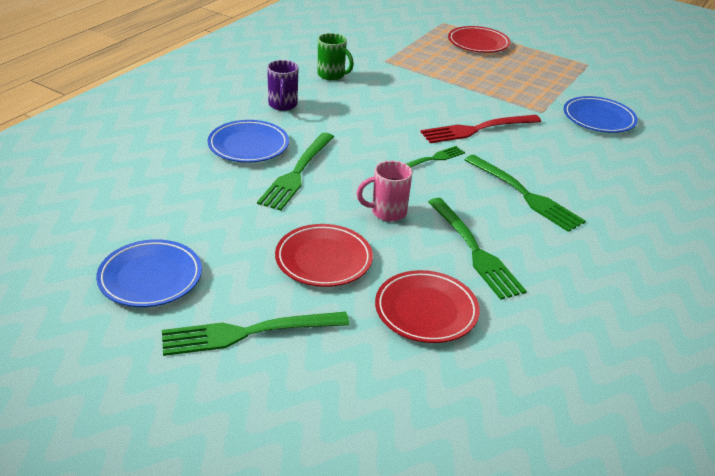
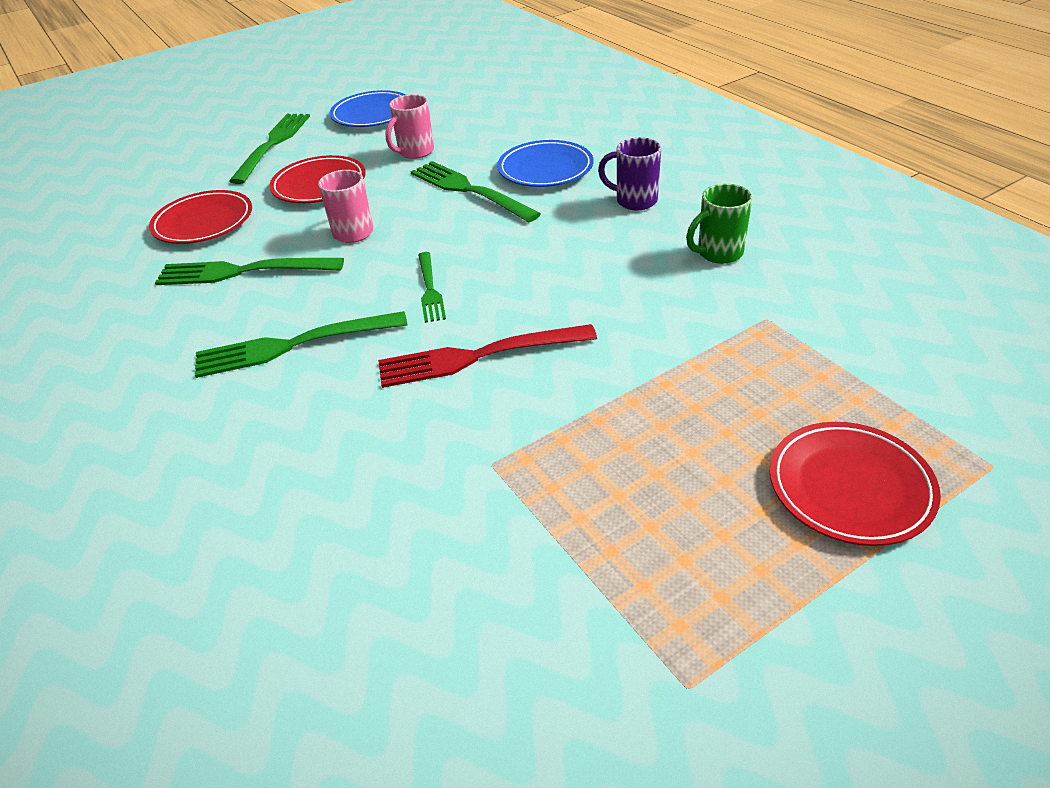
camera: 120 degrees right, 5 degrees up
red fork [420,115,541,143] -> red fork turned 105 degrees counterclockwise [378,324,597,388]
blue plate [564,96,638,133] -> none
none -> pink mug [385,94,434,159]

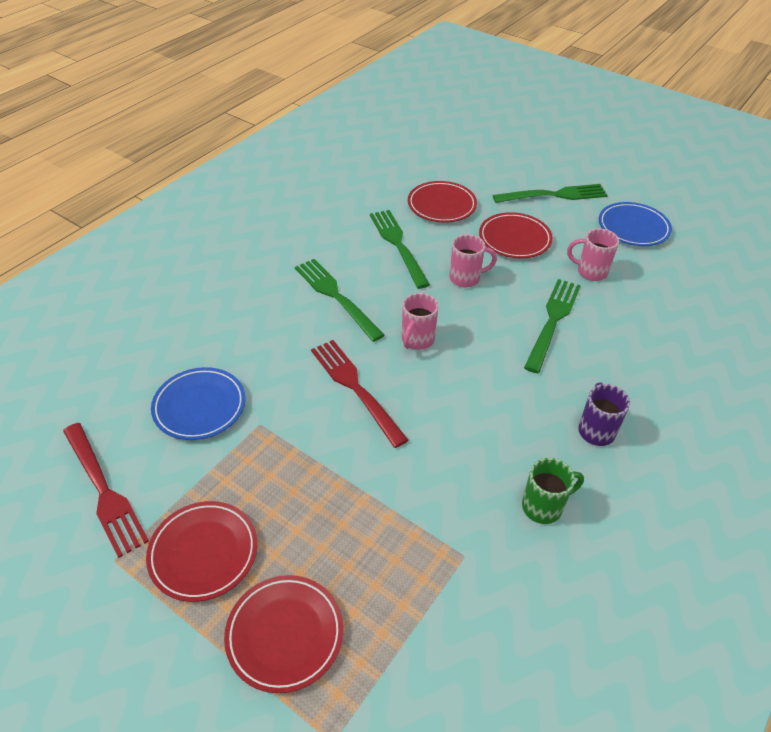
camera: 65 degrees right, 5 degrees up
green fork [418,252,446,323] -> pink mug [402,293,439,350]
blue plate [497,140,594,187] -> blue plate moved to [151,367,245,440]
green mug [686,184,753,264] -> green mug turned 120 degrees clockwise [522,458,584,524]
none -> red fork [63,423,149,558]
none -> red plate [146,501,257,602]

